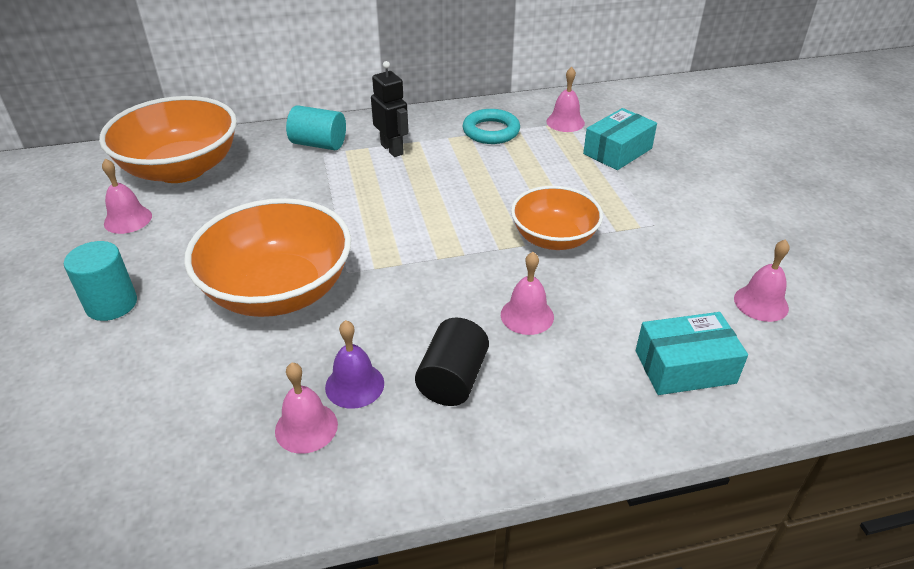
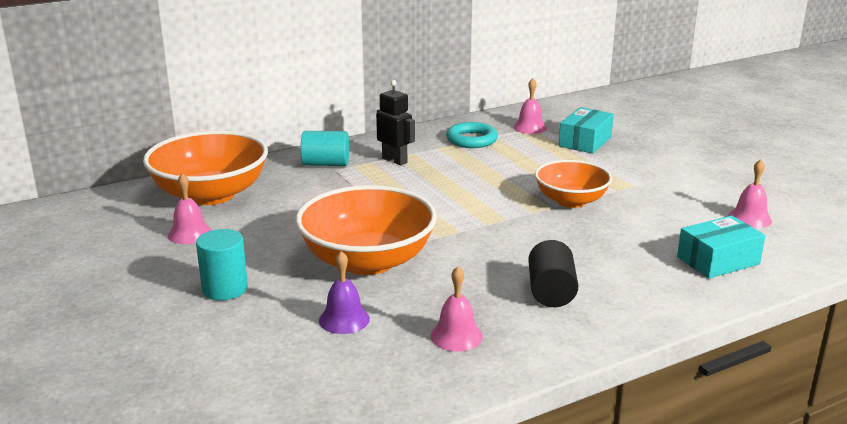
camera: 15 degrees left, 15 degrees down
purple bell [325,320,384,409] -> purple bell moved to [319,251,370,334]
pink bell [501,252,554,335] -> none

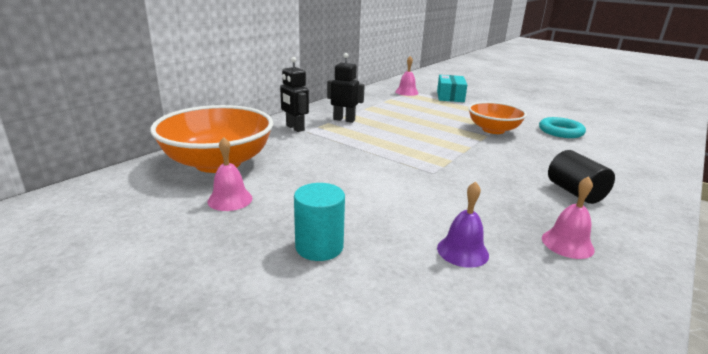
camera: 25 degrees left, 0 degrees up
orange bowl [296,185,437,275] -> none
turquoise cylinder [301,131,349,166] -> black robot [280,57,309,132]
turquoise ring [446,122,498,148] -> turquoise ring moved to [539,117,586,138]
turquoise box [677,216,765,278] -> none
pink bell [728,159,772,228] -> none

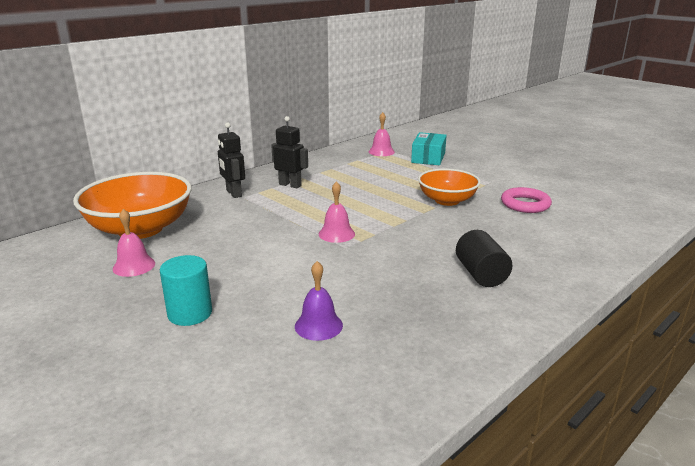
camera: 10 degrees right, 0 degrees up
turquoise ring [539,117,586,138] -> pink ring [501,187,552,213]
pink bell [542,176,595,259] -> pink bell moved to [319,181,355,243]

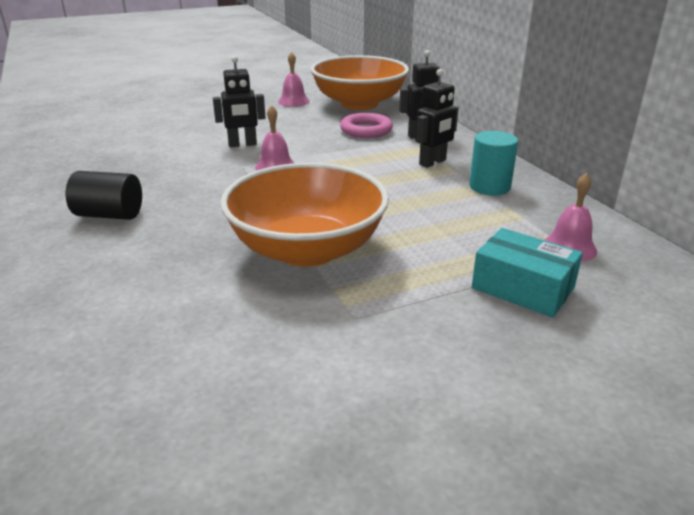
camera: 110 degrees right, 5 degrees up
turquoise cylinder [160,255,212,326] -> turquoise cylinder moved to [469,131,518,195]
purple bell [295,261,343,341] -> none
orange bowl [418,169,481,206] -> orange bowl [220,163,389,267], size x1.60
pink ring [501,187,552,213] -> pink ring moved to [340,113,393,138]
none -> black robot [213,56,266,147]

